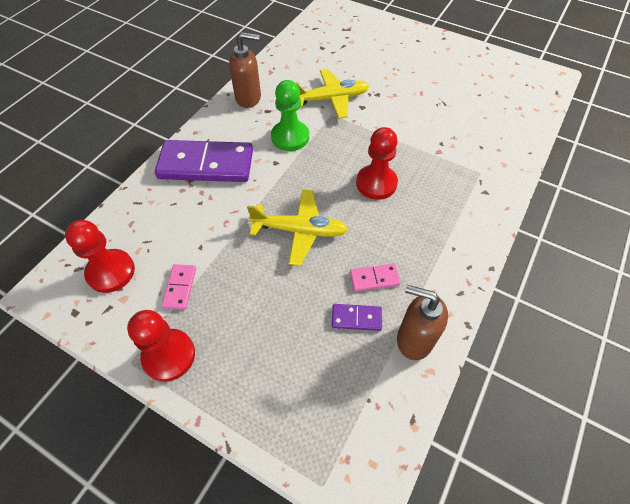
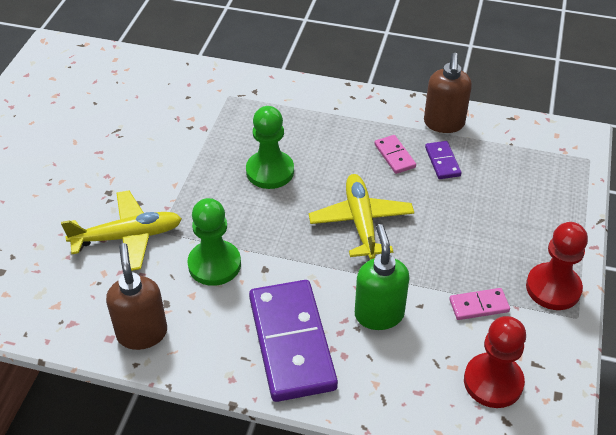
camera: 105 degrees left, 10 degrees down
yellow plane [296,69,369,119] -> yellow plane turned 105 degrees clockwise [61,190,182,271]
red pawn [356,127,398,200] -> green pawn [246,106,294,189]
none -> green soap dispenser [355,224,409,330]

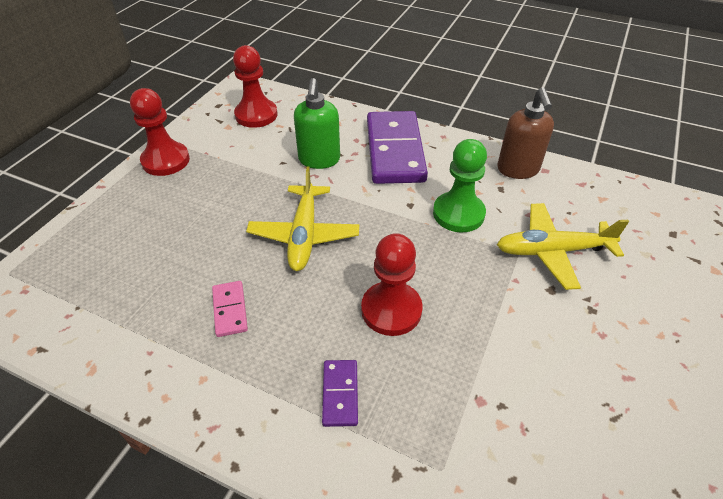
camera: 170 degrees left, 0 degrees up
green pawn [246,106,294,189] -> red pawn [361,233,423,336]
brown soap dispenser [424,53,472,133] -> none
purple domino [425,141,461,179] -> purple domino moved to [322,360,358,427]
pink domino [449,288,510,320] -> none

